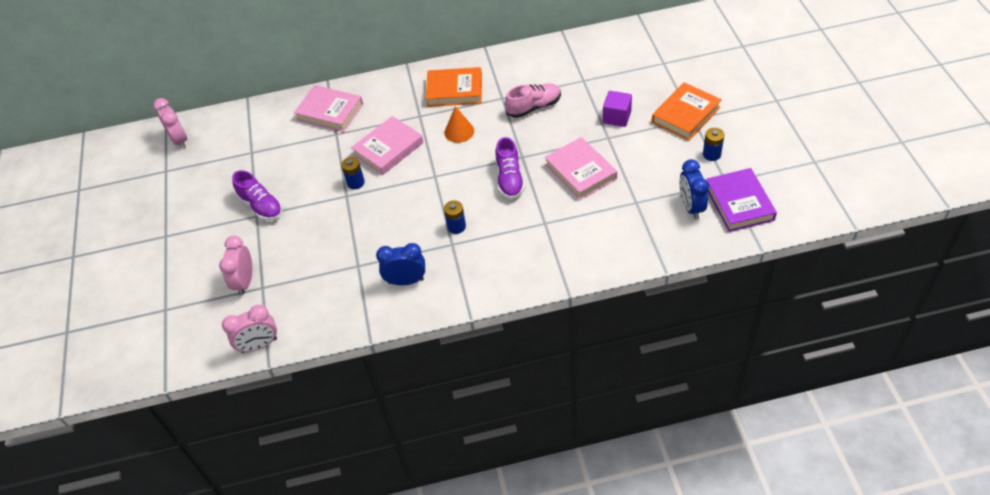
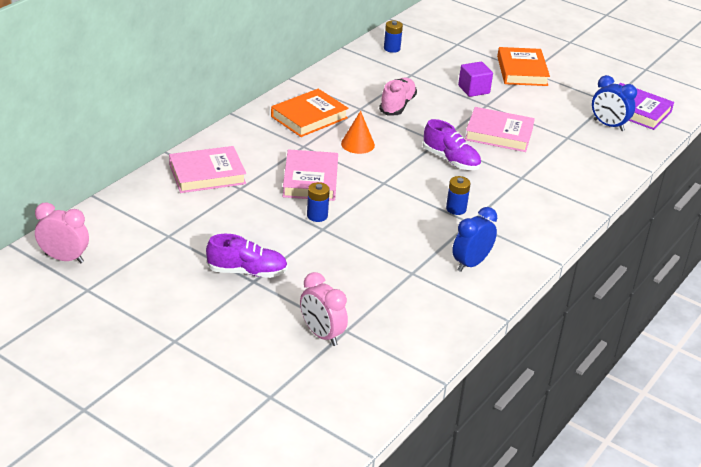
camera: 50 degrees left, 15 degrees down
pink clock [222,305,277,353] -> none
blue battery [703,128,724,161] -> blue battery moved to [384,20,403,53]

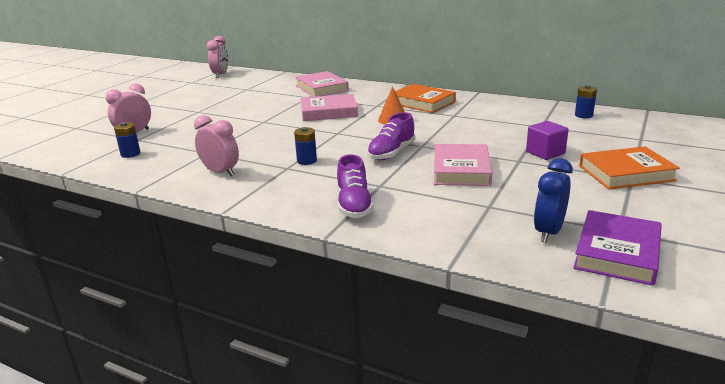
camera: 85 degrees right, 10 degrees down
purple shoe [206,234,288,278] -> purple shoe moved to [337,154,374,218]
blue battery [307,182,330,222] -> blue battery moved to [114,122,140,158]
pink shoe [379,78,417,115] -> none
blue clock [452,207,497,272] -> pink clock [194,115,239,176]

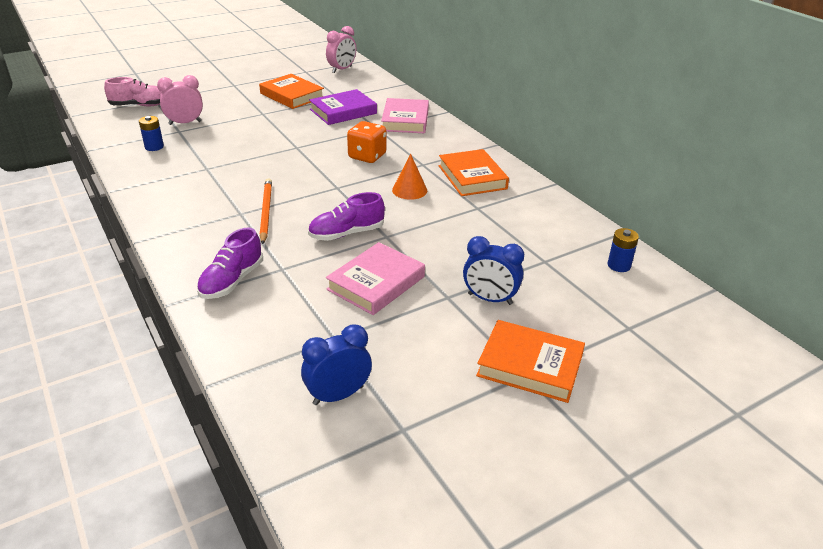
camera: 30 degrees right, 10 degrees up
pink clock [194,115,239,176] -> none
blue battery [294,127,317,165] -> orange pencil [260,178,272,244]
pink book [301,94,358,121] -> orange dice [347,121,386,163]
purple cube [526,121,569,160] -> blue clock [463,236,524,305]
purple book [573,210,662,286] -> purple book moved to [309,89,377,125]
none -> pink shoe [104,77,161,106]
none -> orange book [259,74,324,109]

